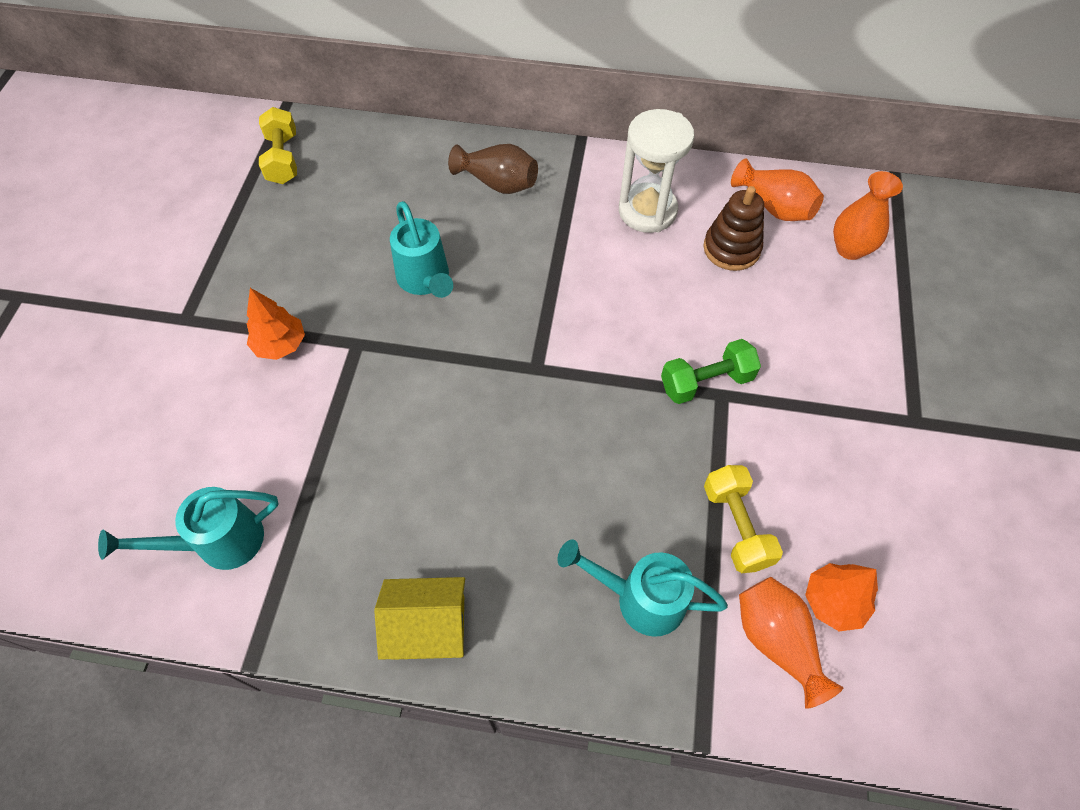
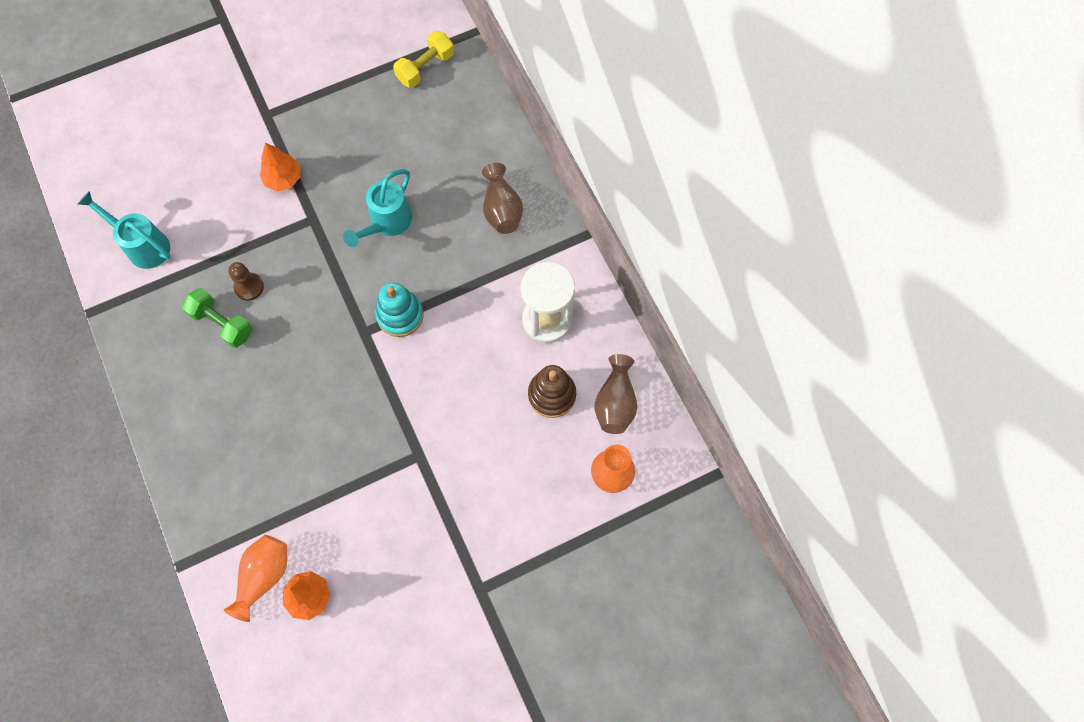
camera: 55 degrees right, 10 degrees up
yellow house [374,577,465,660] -> none
turquoise watering can [558,539,728,637] -> none
green dumbbell [661,339,761,404] -> green dumbbell moved to [182,288,253,348]
yellow dumbbell [704,465,783,573] -> none
orange vase [731,158,824,221] -> brown vase [594,354,637,434]
none -> brown pawn [228,262,264,301]
none -> turquoise stacking toy [375,282,423,337]

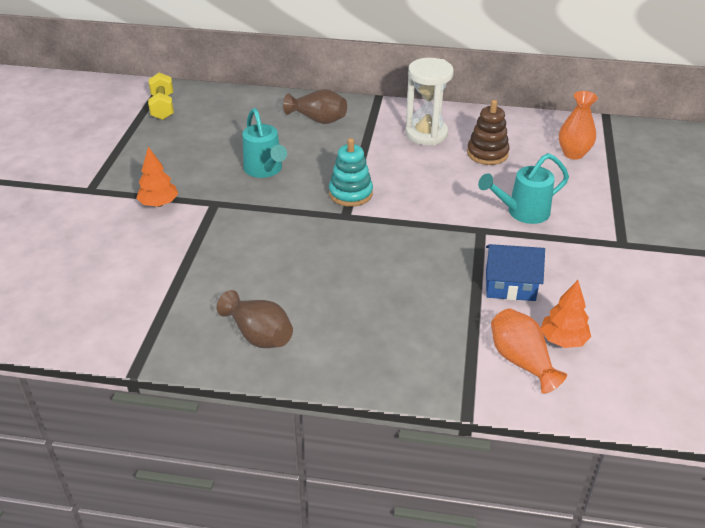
camera: 55 degrees left, 30 degrees down
turquoise watering can [78,191,170,269] -> turquoise watering can moved to [478,153,569,224]
green dumbbell [182,288,253,348] -> none
brown pawn [228,262,264,301] -> none
brown vase [594,354,637,434] -> brown vase moved to [217,290,293,348]
none -> blue house [486,244,545,301]

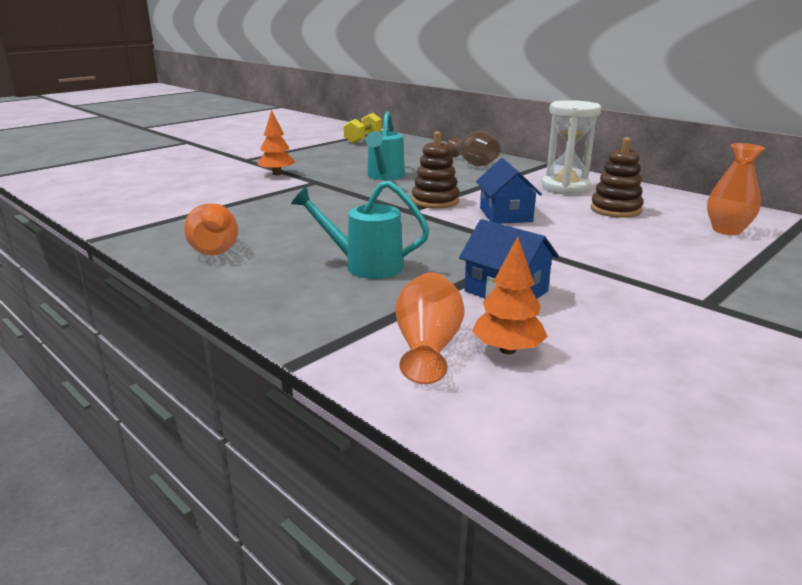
camera: 35 degrees right, 15 degrees down
brown vase [217,290,293,348] -> orange vase [184,203,238,256]
turquoise stacking toy [329,138,373,207] -> brown stacking toy [412,131,460,209]
turquoise watering can [478,153,569,224] -> turquoise watering can moved to [291,180,430,279]
none -> blue house [476,158,542,224]

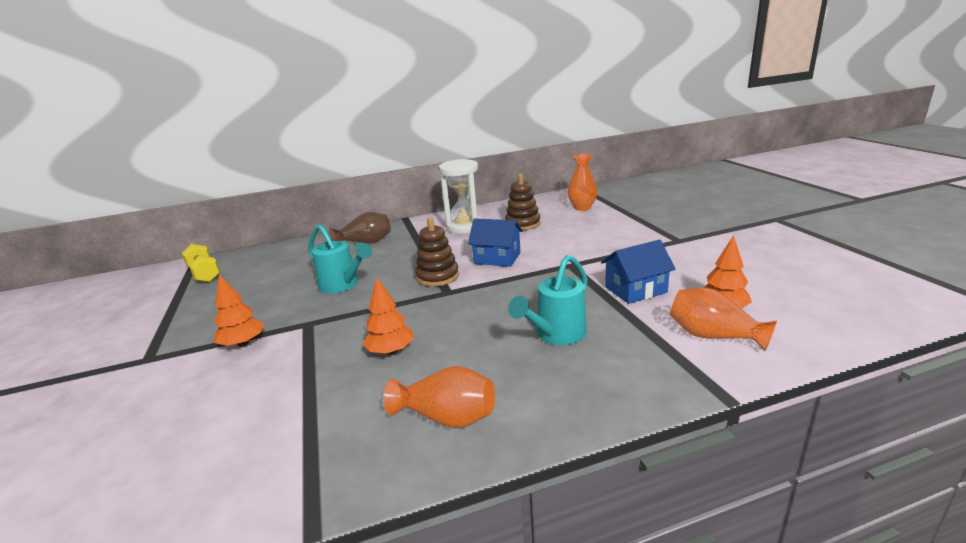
camera: 60 degrees left, 0 degrees up
none -> orange tree [363,278,414,355]

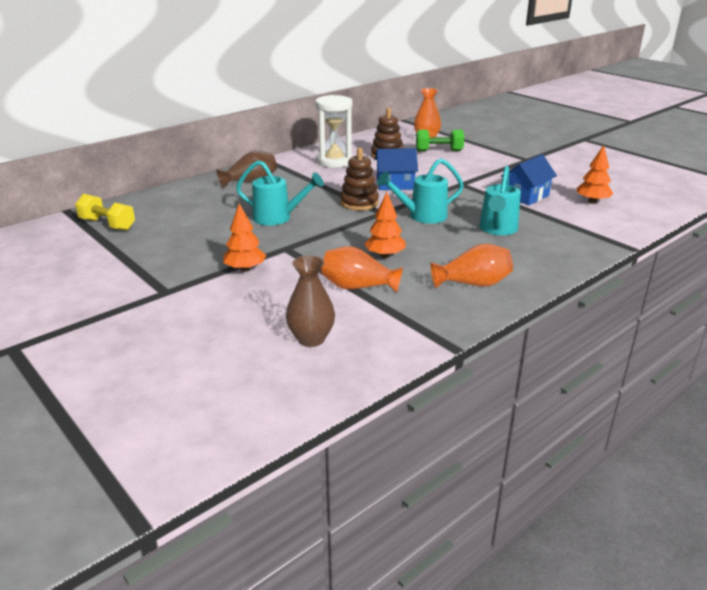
camera: 25 degrees left, 5 degrees up
orange vase [670,288,777,351] -> orange vase moved to [321,246,403,293]
none -> brown vase [286,255,335,347]
none -> turquoise watering can [377,158,464,224]
none -> green dumbbell [416,130,464,151]

